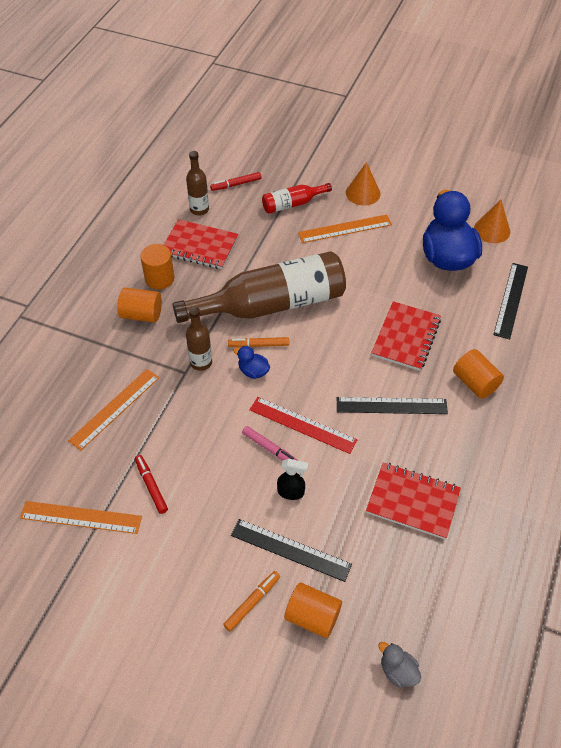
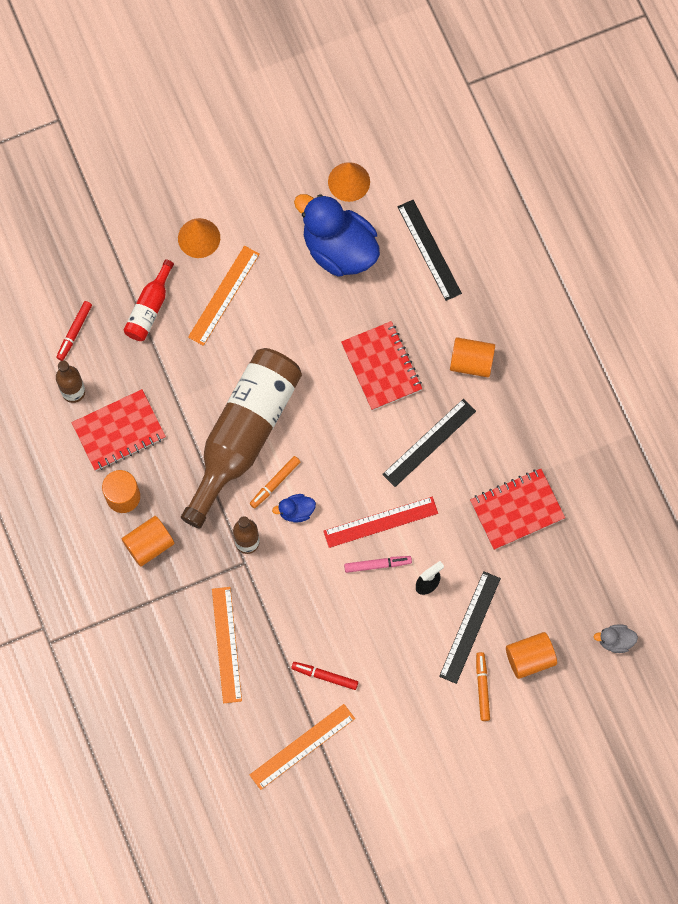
camera: 45 degrees left, 20 degrees up
black ruler [231,519,352,582] -> black ruler turned 45 degrees counterclockwise [439,571,501,684]

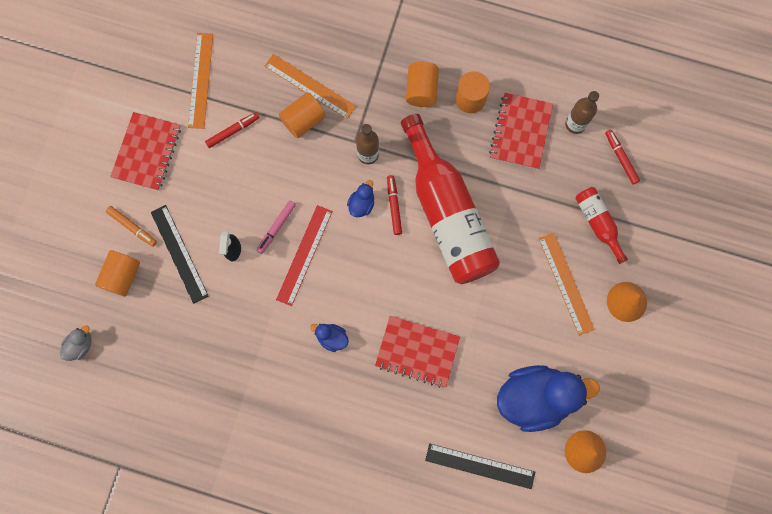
camera: 130 degrees right, 5 degrees up
brown bottle [181,348,302,528] -> red bottle [401,114,500,284]
orange marker [250,456,300,508] -> red marker [387,175,402,235]
black ruler [382,399,476,487] -> blue duck [310,324,349,352]
orange cylinder [450,337,495,377] -> orange cylinder moved to [279,92,326,138]
red notebook [470,469,565,550] -> red notebook moved to [110,112,181,191]

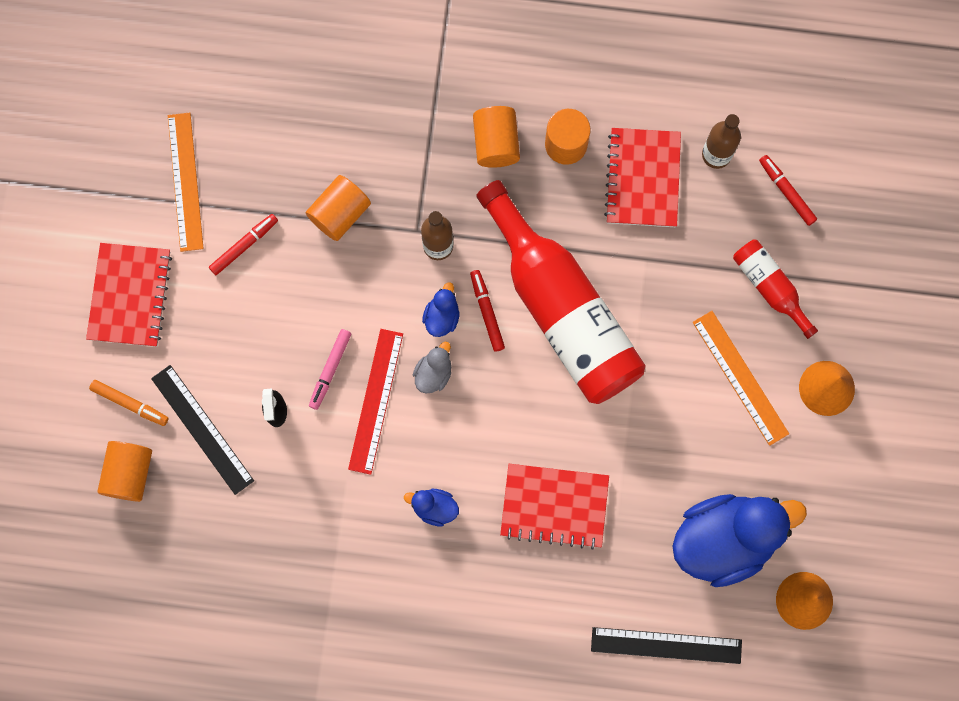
camera: 10 degrees left, 0 degrees up
grey duck [60,325,92,361] -> grey duck moved to [413,342,451,393]
orange ruler [264,54,356,119] -> none

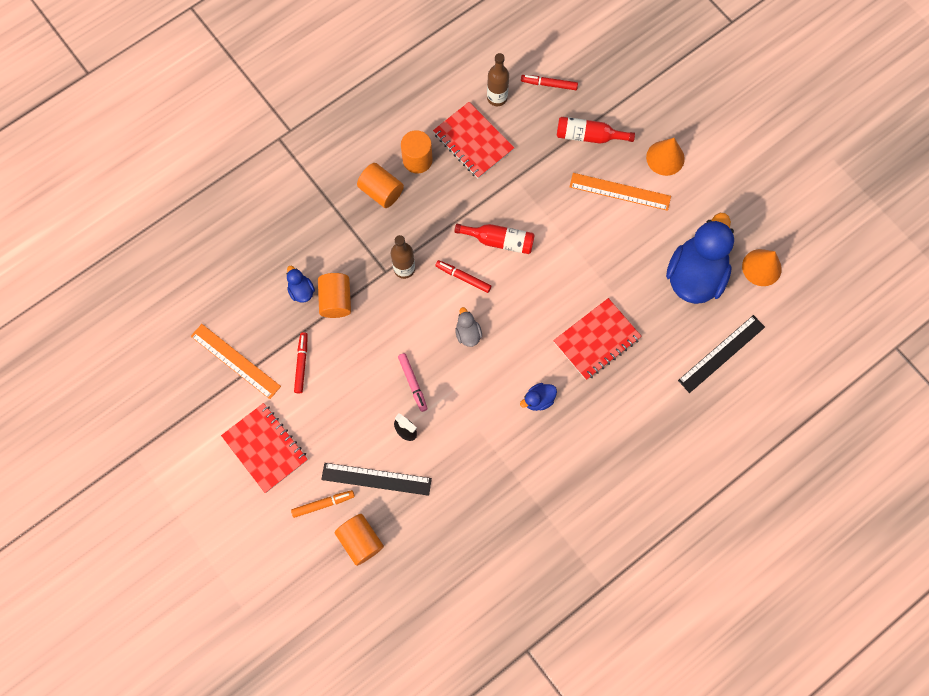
camera: 45 degrees left, 5 degrees down
red ruler [348,329,403,475] -> none
blue duck [422,282,460,337] -> blue duck moved to [287,266,315,303]
red bottle [476,180,646,404] -> red bottle [454,224,535,254], size x0.46

